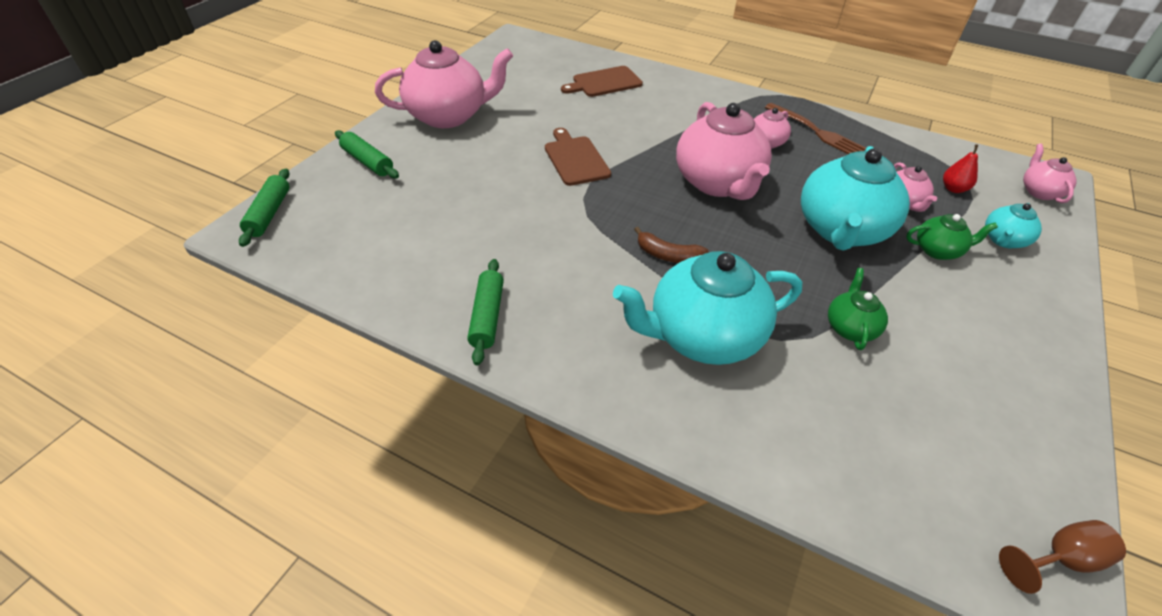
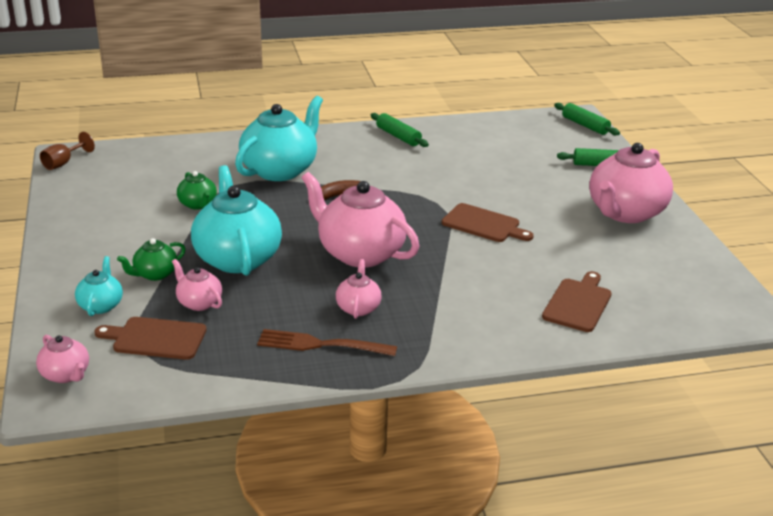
camera: 140 degrees right, 15 degrees down
red pear [943,144,978,193] -> brown cutting board [94,317,207,360]

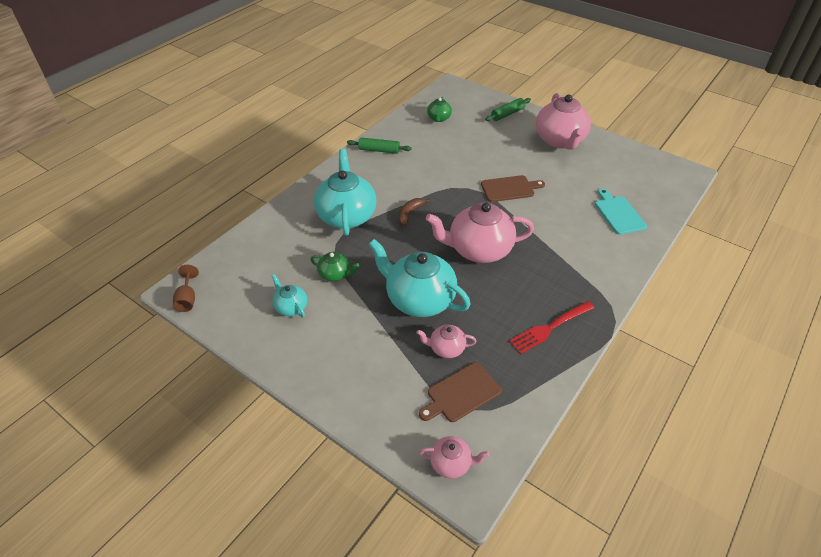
camera: 40 degrees left, 15 degrees up
turquoise teapot [75,256,123,316] -> turquoise teapot moved to [272,274,307,318]
green teapot [117,238,186,281] -> green teapot moved to [427,97,452,122]
brown fork [257,329,397,356] -> red fork [509,301,594,354]
pink teapot [336,259,382,319] -> none
brown cutting board [542,271,612,332] -> turquoise cutting board [595,188,647,235]
green rolling pin [554,103,620,135] -> none

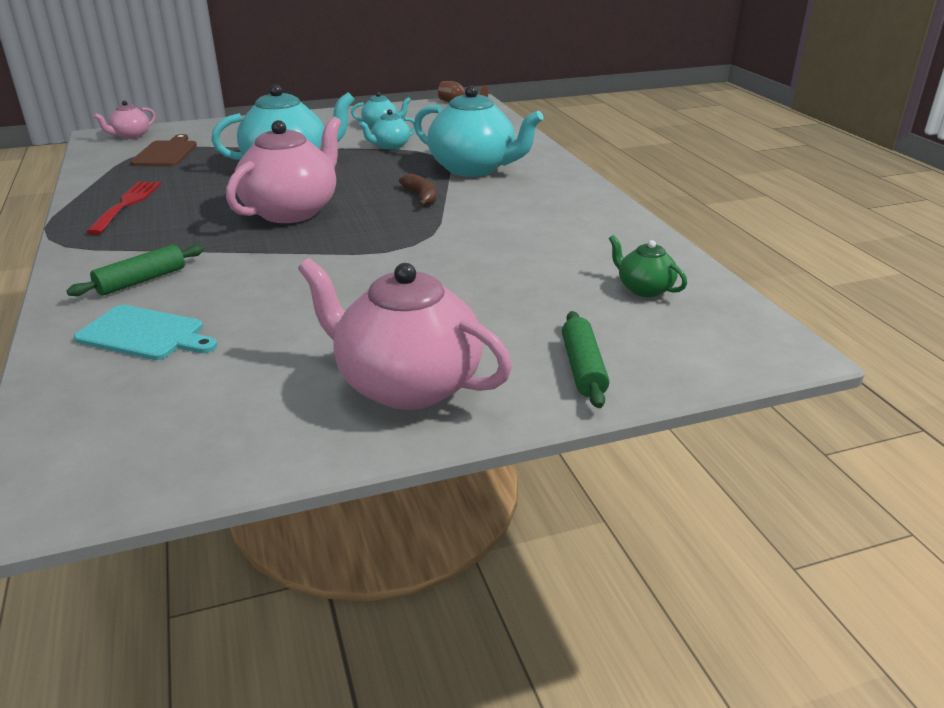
camera: 125 degrees right, 15 degrees down
green teapot [310,252,359,281] -> turquoise teapot [359,109,415,150]
green rolling pin [347,138,411,154] -> green rolling pin moved to [67,244,204,296]
pink teapot [416,325,477,358] -> none
brown cutting board [481,175,545,202] -> none

